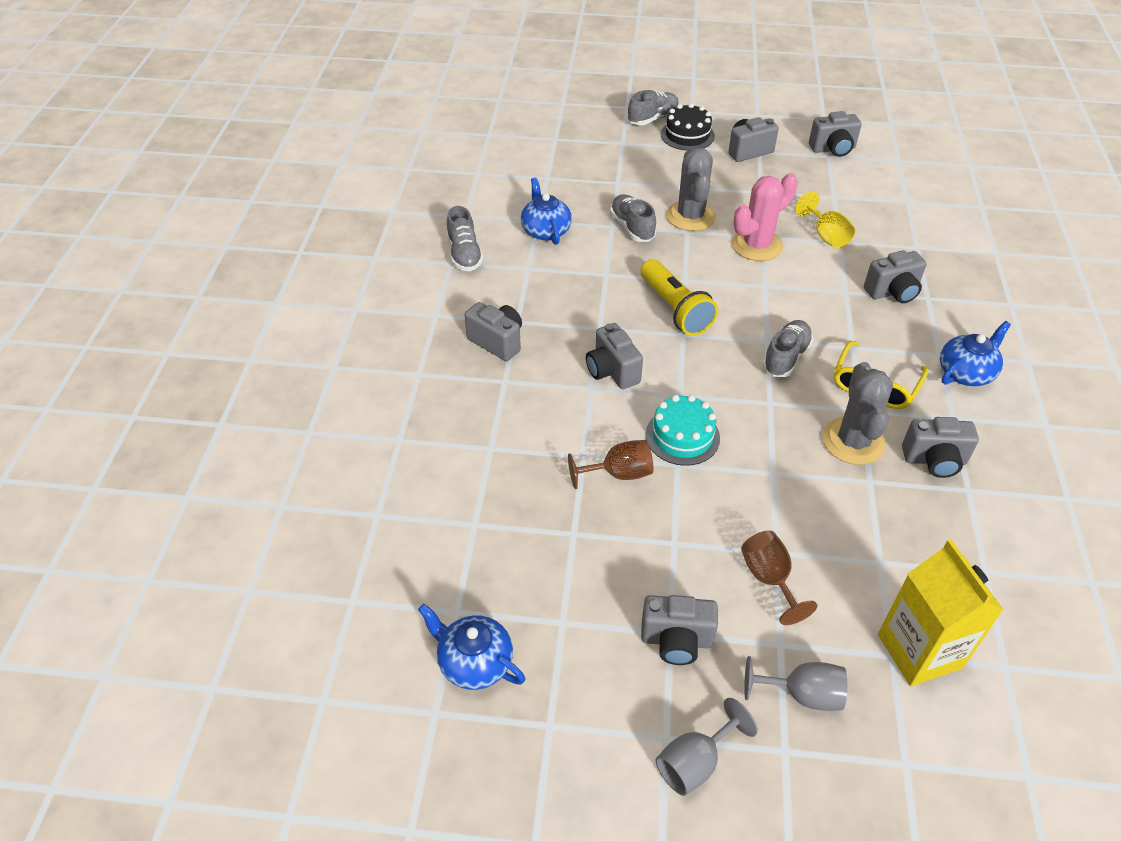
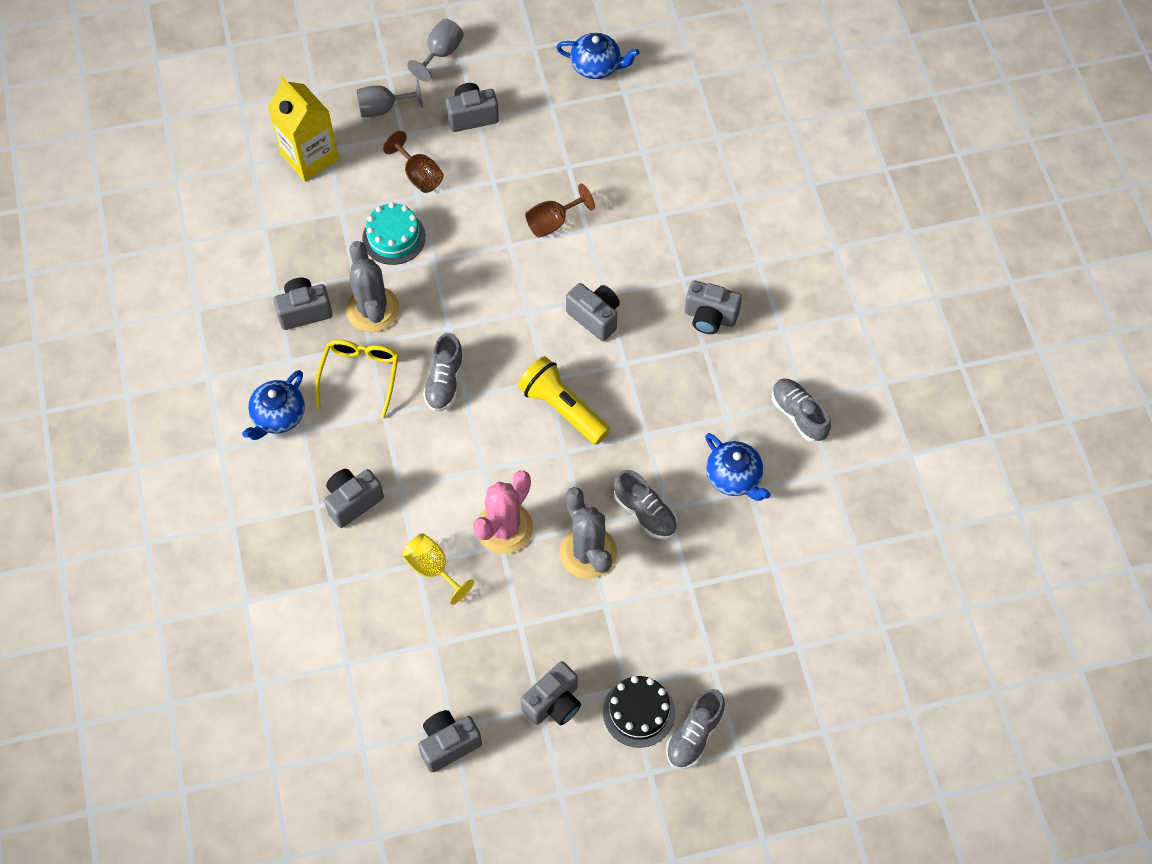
camera: 160 degrees right, 15 degrees up
turquoise cake [645,395,720,466] -> turquoise cake moved to [362,202,426,265]

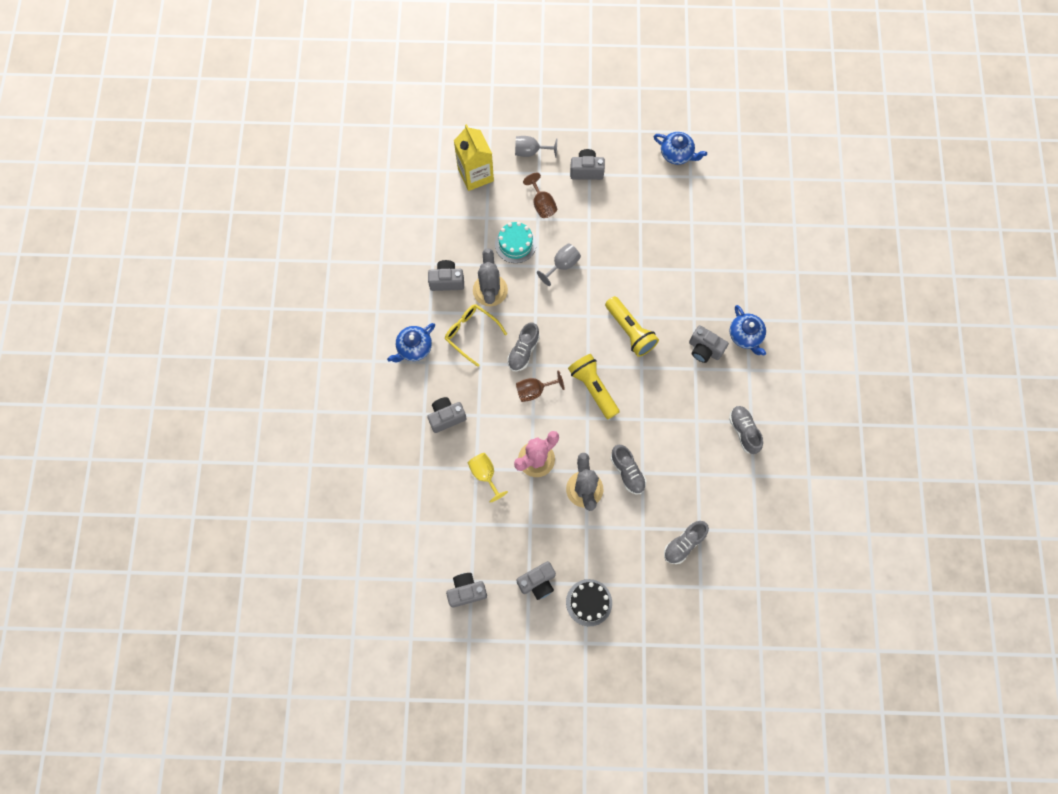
camera: 15 degrees right, 10 degrees up
yellow glasses [315,339,399,418] -> yellow glasses turned 75 degrees counterclockwise [445,304,507,367]
grey goblet [407,19,464,82] -> grey goblet moved to [537,243,581,286]
brown goblet [525,184,595,238] -> brown goblet moved to [516,370,565,402]
grey camera [566,283,620,341] -> yellow flashlight [605,296,659,357]
grey shoe [666,689,725,769] -> grey shoe moved to [664,521,709,564]
blue teapot [705,433,771,501] -> blue teapot moved to [730,305,766,356]

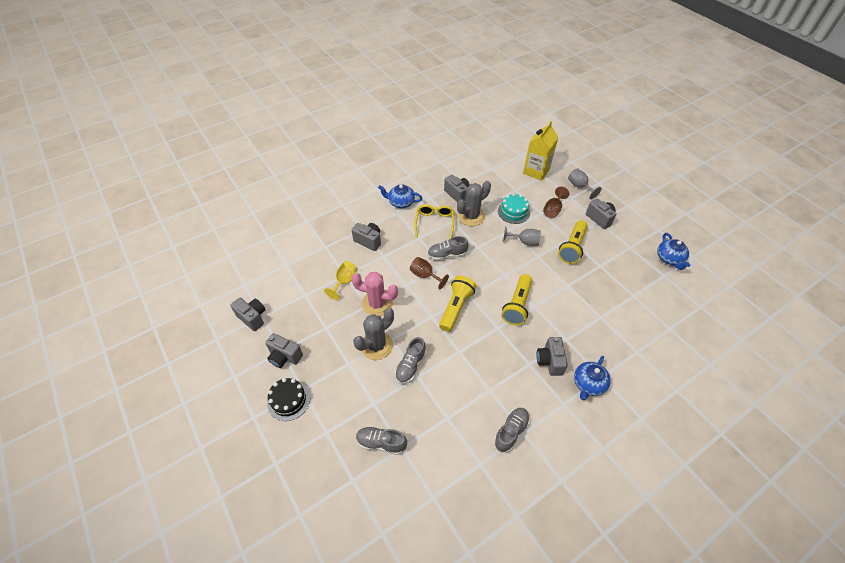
camera: 55 degrees right, 20 degrees down
none -> yellow flashlight [558,220,588,264]

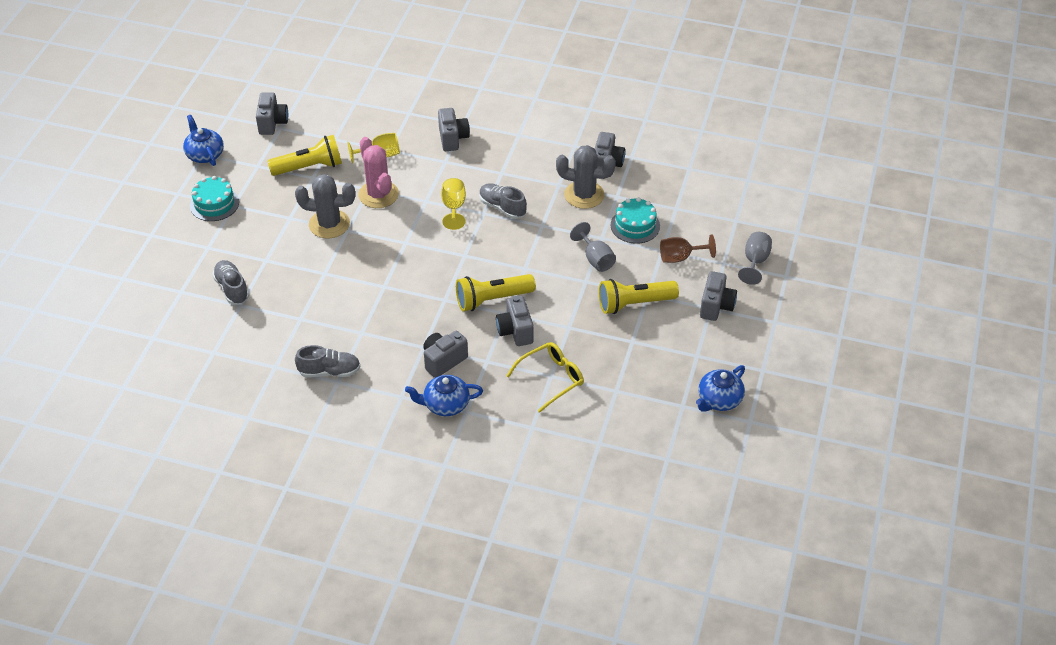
camera: 50 degrees right, 5 degrees down
grey camera [265,333,303,368] -> grey camera moved to [496,296,533,346]
black cake [267,378,310,421] -> turquoise cake [190,176,239,221]
blue teapot [378,184,423,208] -> blue teapot moved to [183,115,224,166]
grey shoe [395,337,426,384] -> none
brown goblet [410,257,449,289] -> yellow goblet [441,178,466,230]
yellow glasses [415,205,454,239] -> yellow glasses moved to [506,342,584,413]
yellow flashlight [439,276,476,332] -> yellow flashlight moved to [267,135,342,176]
yellow carton [523,121,559,181] -> none

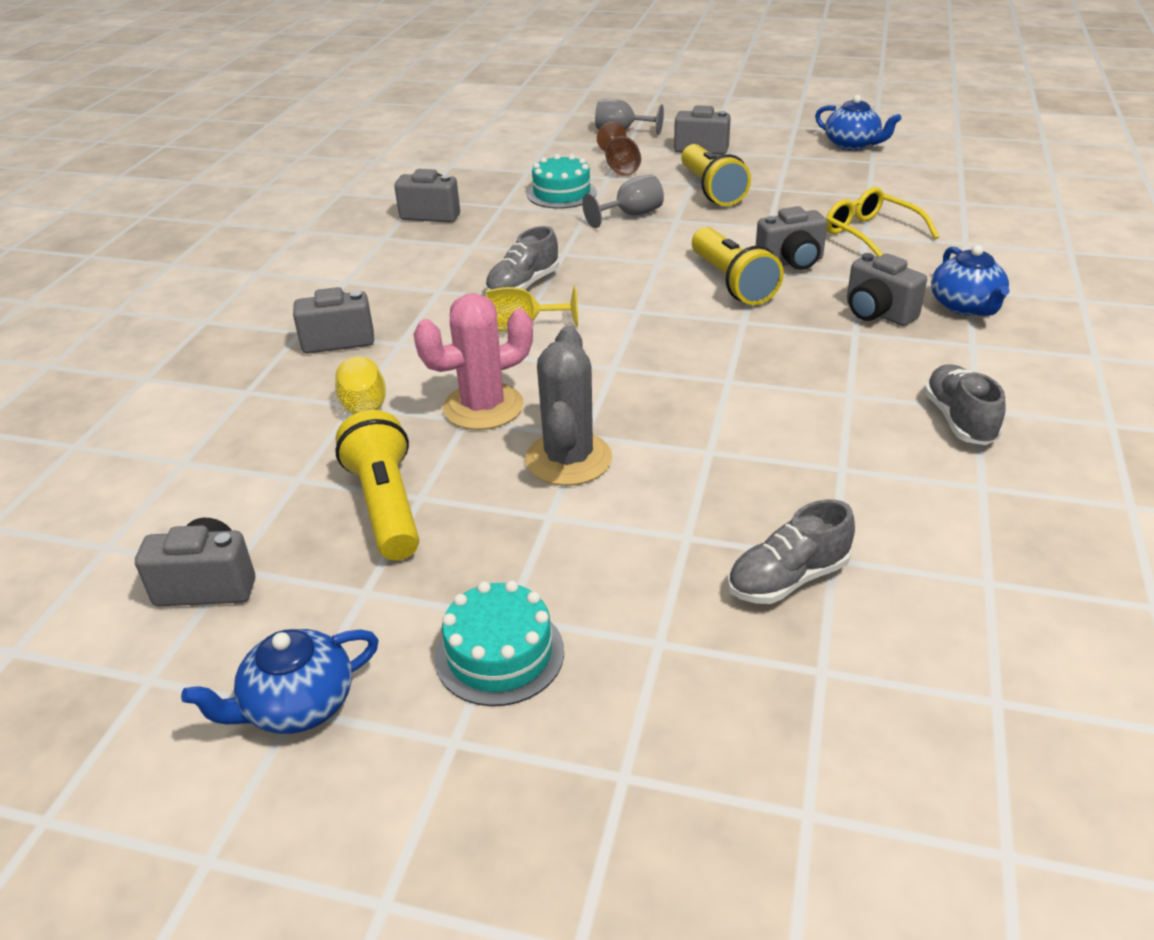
camera: 90 degrees left, 10 degrees down
grey cactus [556,145,616,209] -> none

